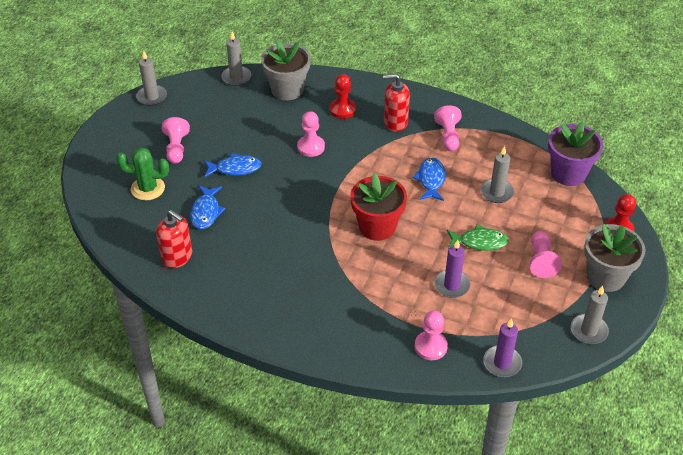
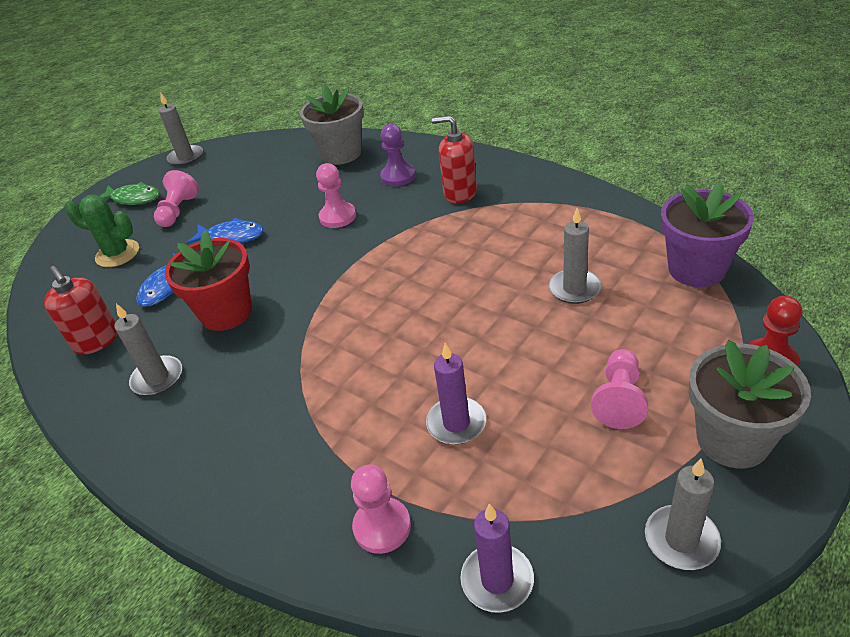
camera: 20 degrees right, 5 degrees down
grey candle [221,32,251,86] -> grey candle moved to [115,303,182,396]
red pawn [330,74,356,119] -> purple pawn [380,124,416,186]
red flower pot [350,173,407,241] -> red flower pot moved to [165,231,252,331]
blue fish [413,158,446,201] -> none
pink pawn [434,106,462,151] -> none
green fish [447,225,509,251] -> green fish moved to [100,182,160,205]

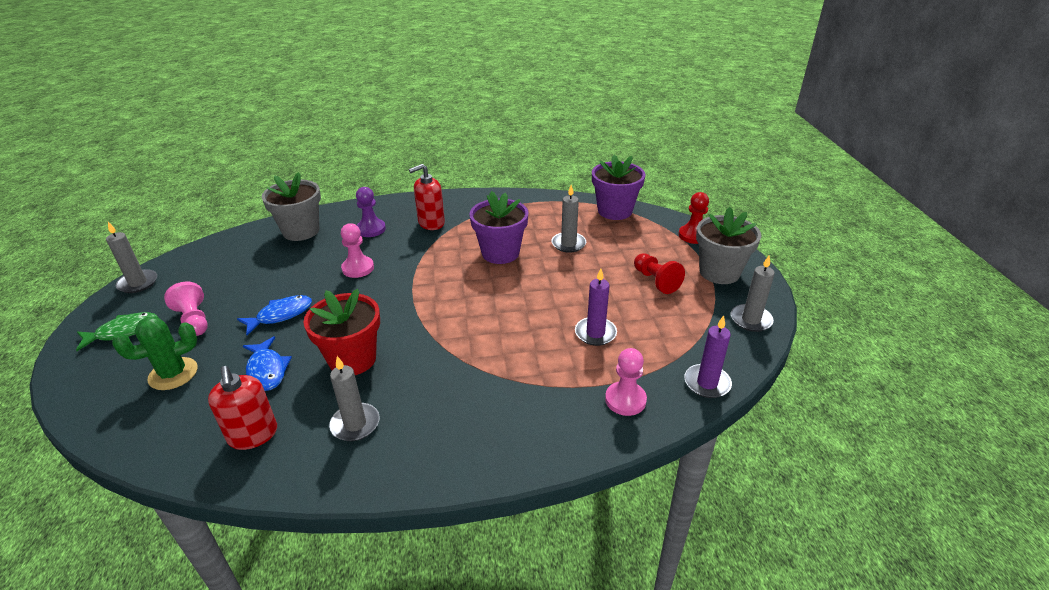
camera: 50 degrees left, 5 degrees down
red soap dispenser [44,266,118,355] -> red soap dispenser turned 60 degrees clockwise [208,366,277,450]
pink pawn [591,349,648,429] -> red pawn [634,253,685,294]
none -> purple flower pot [469,191,528,264]

